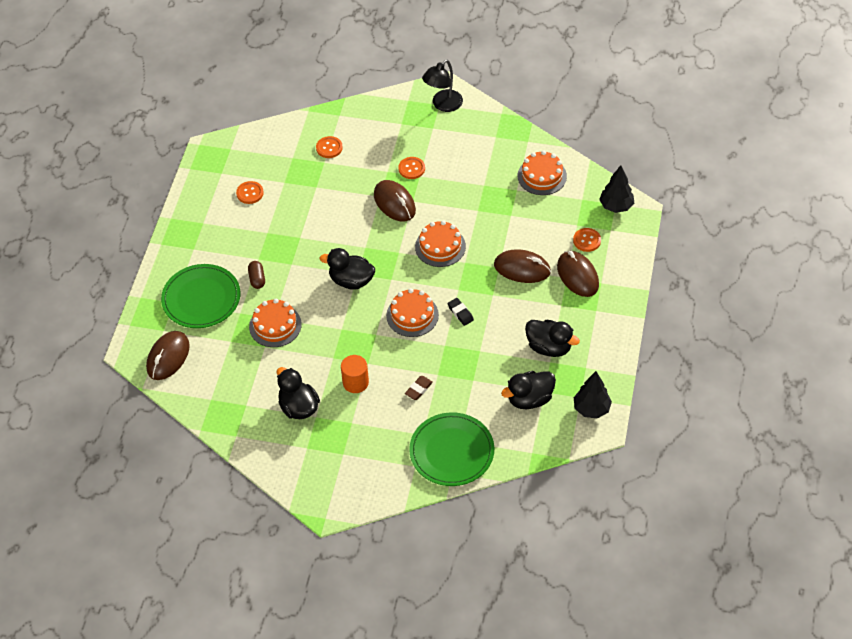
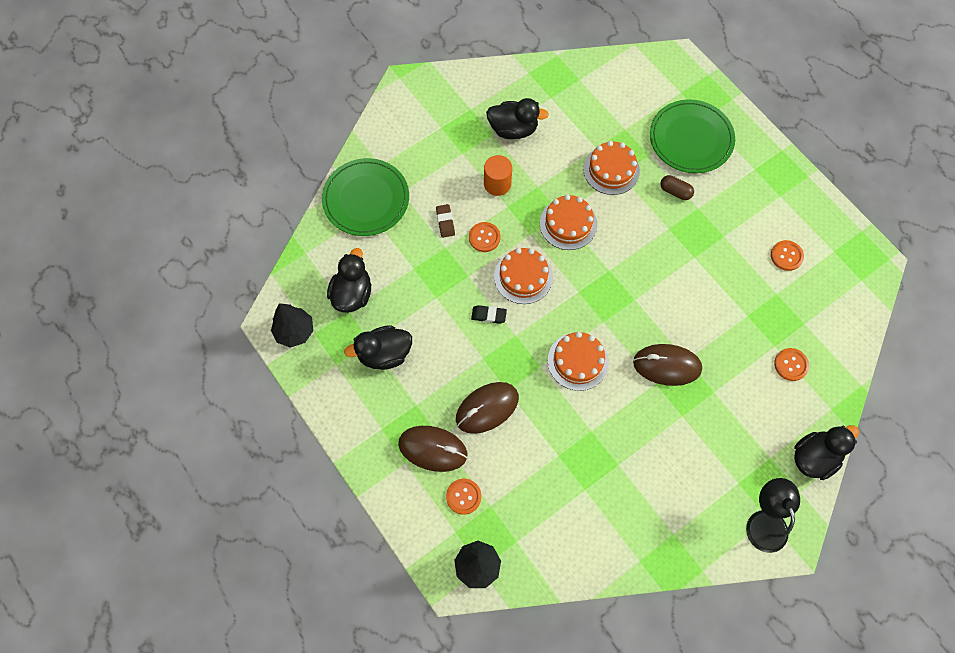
camera: 130 degrees right, 15 degrees up
brown mouse [146,331,190,380] -> none
black duck [319,248,375,290] -> black duck moved to [794,425,859,480]
orange button [398,157,425,179] -> orange button moved to [469,222,500,252]
orange cake [518,151,567,195] -> orange cake moved to [540,195,597,250]

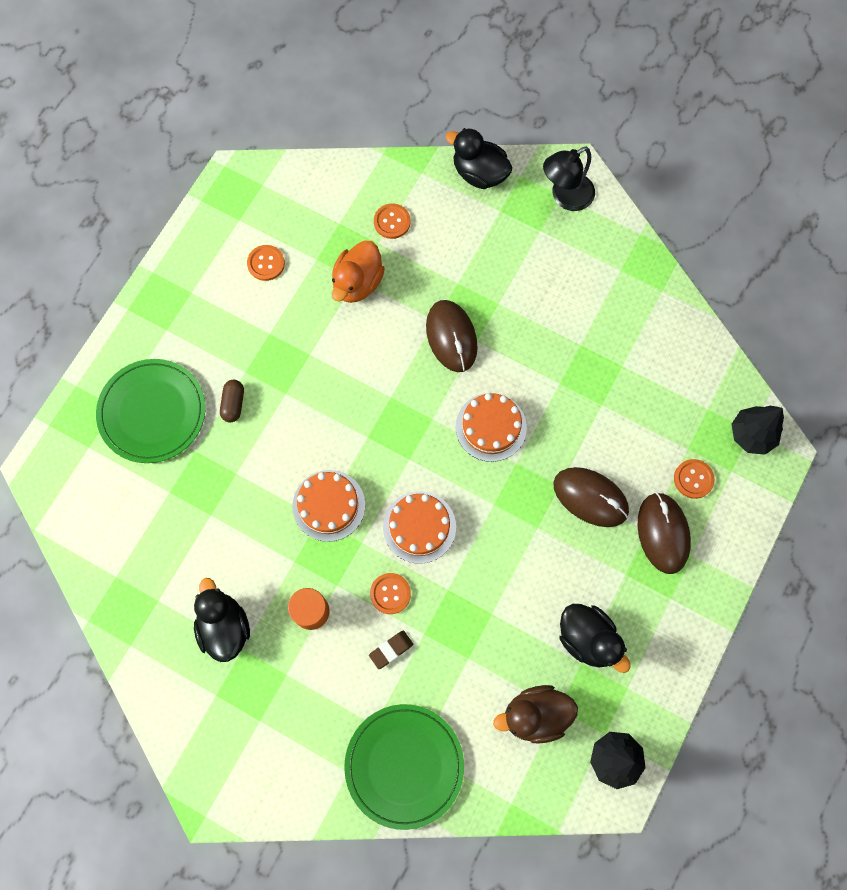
camera: 115 degrees left, 5 degrees up
black duck [327,248,371,313] -> brown duck [493,685,578,744]
black eraser [471,305,507,324] -> none
orange cake [583,141,640,195] -> none
none -> orange duck [332,241,385,303]

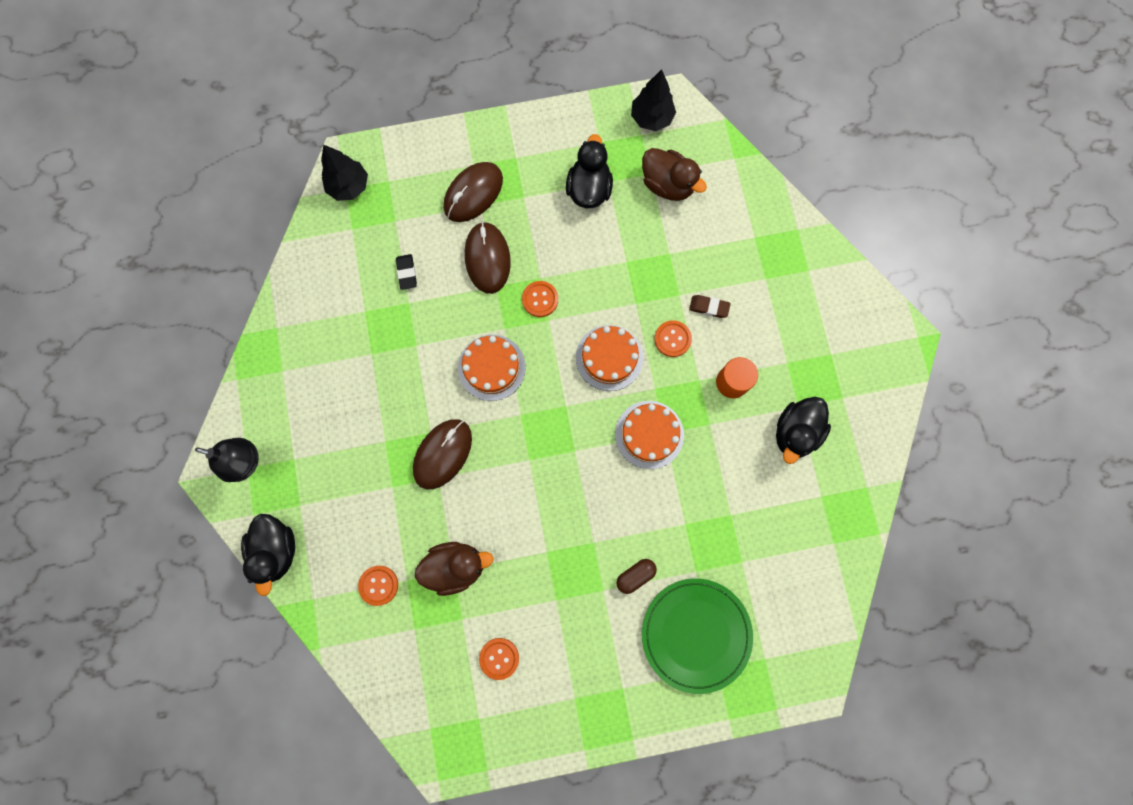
camera: 130 degrees left, 5 degrees up
orange duck [332,241,385,303] -> brown duck [415,542,494,596]
green plate [344,704,464,830] -> none
orange button [674,459,715,499] -> orange button moved to [522,281,558,317]
none -> black eraser [396,254,417,290]

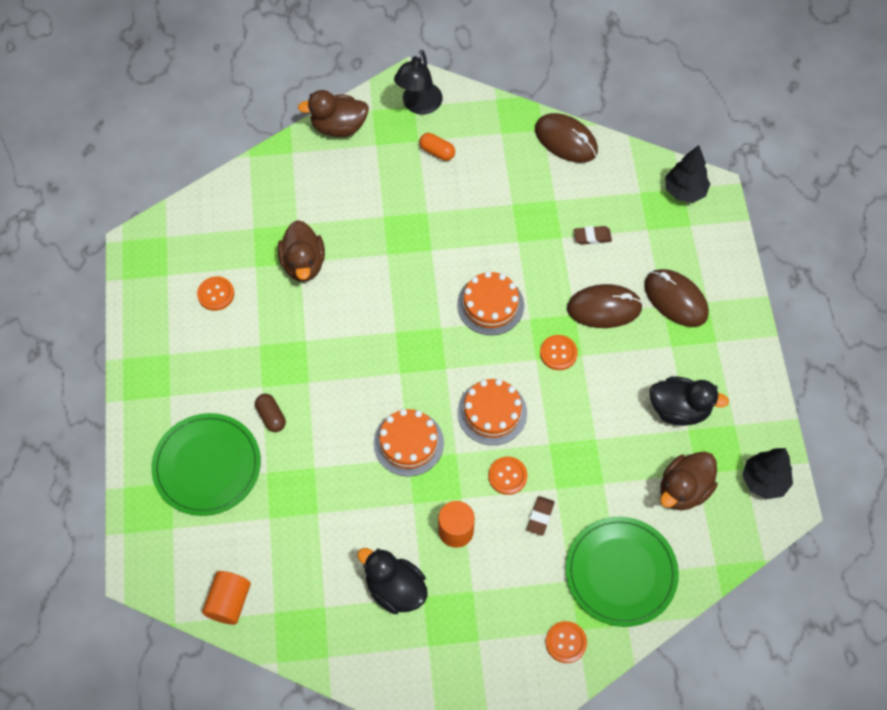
camera: 95 degrees right, 15 degrees down
black duck [241,514,295,596] -> brown duck [298,90,369,137]
orange button [358,566,398,606] -> orange button moved to [546,621,587,663]
black eraser [396,254,417,290] -> brown eraser [574,226,612,245]
brown mouse [413,419,472,489] -> brown mouse moved to [535,113,598,163]
none -> orange cylinder [202,571,251,625]
none -> orange capsule [419,133,455,161]
none -> green plate [565,517,679,627]

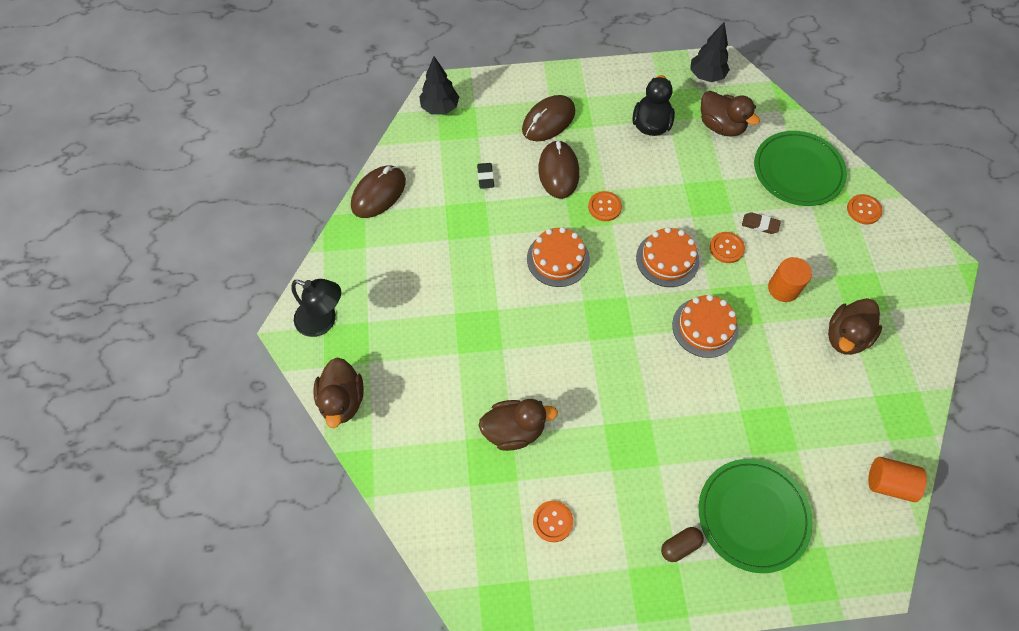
camera: 90 degrees left, 0 degrees up
brown capsule [255,394,286,432] -> brown capsule moved to [661,527,704,562]
black duck [357,548,428,614] -> brown duck [828,298,882,355]
orange capsule [419,133,455,161] -> none
brown eraser [574,226,612,245] -> black eraser [477,163,494,189]

